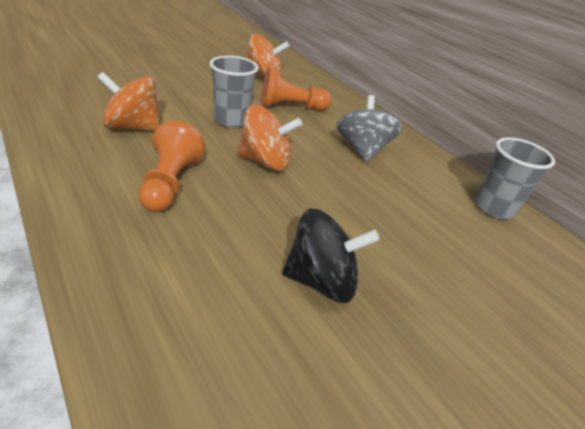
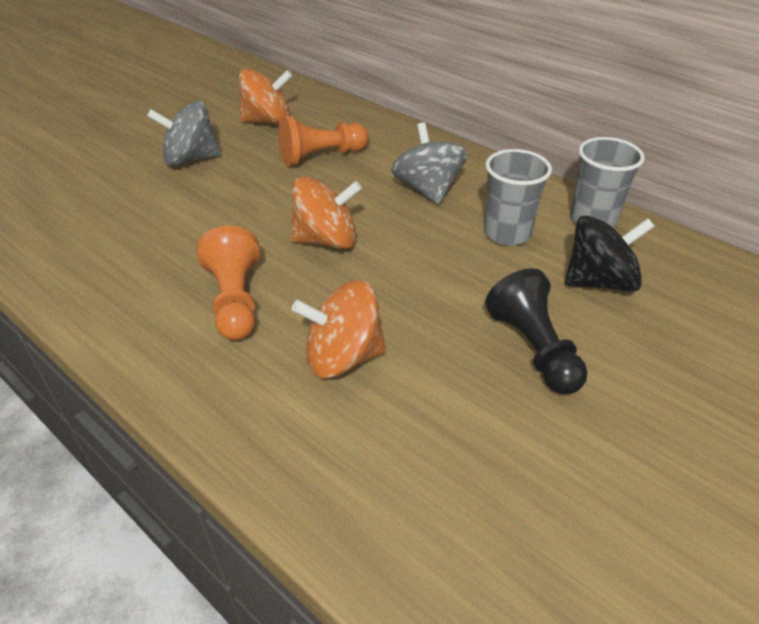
camera: 10 degrees left, 5 degrees up
orange spinning top [97,72,159,131] -> orange spinning top moved to [292,281,386,378]
grey cup [210,56,259,128] -> grey cup moved to [484,149,552,245]
black spinning top [282,208,380,303] -> black spinning top moved to [565,215,655,292]
none -> grey spinning top [147,101,221,166]
none -> black pawn [485,268,588,394]

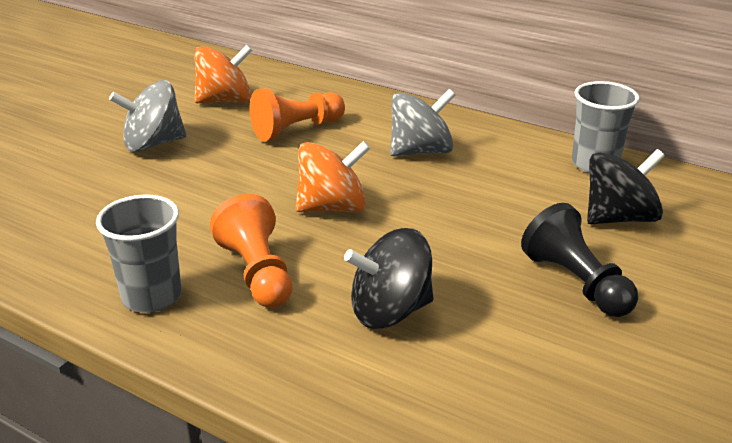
camera: 10 degrees left, 10 degrees down
orange spinning top [292,281,386,378] -> black spinning top [344,228,434,329]
grey spinning top [391,122,468,205] -> grey spinning top turned 90 degrees clockwise [390,89,455,156]
grey cup [484,149,552,245] -> grey cup moved to [96,194,182,313]

